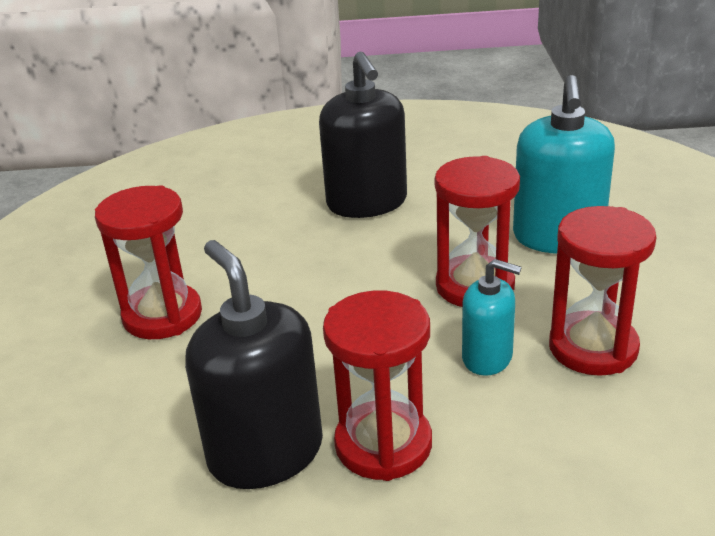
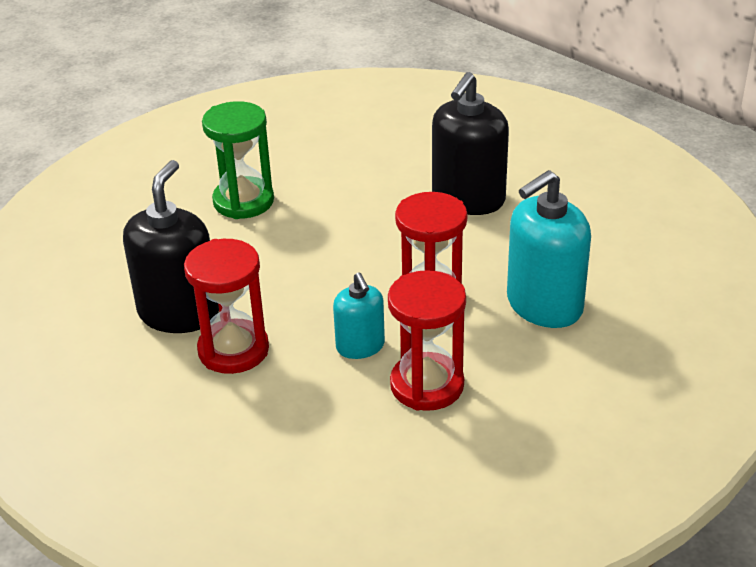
camera: 45 degrees right, 5 degrees up
red hourglass [95,185,202,339] -> green hourglass [202,101,274,219]

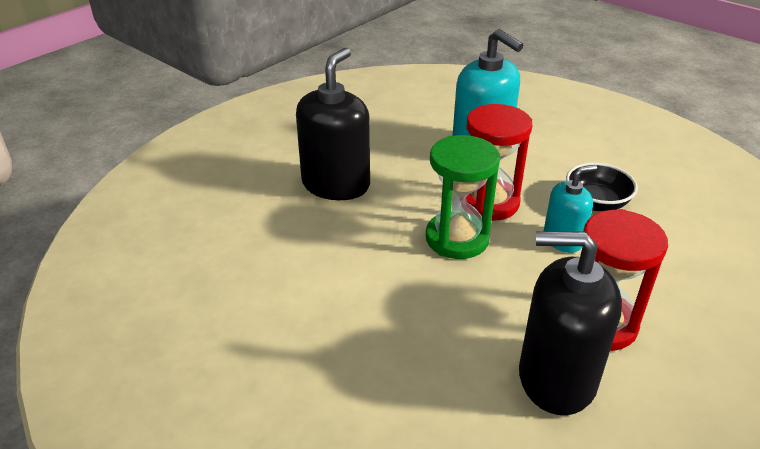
camera: 95 degrees left, 0 degrees up
green hourglass [202,101,274,219] -> green hourglass moved to [426,135,500,259]
red hourglass [388,270,466,411] -> black bowl [566,162,638,211]
black soap dispenser [432,72,509,215] -> black soap dispenser turned 90 degrees counterclockwise [296,48,370,200]

